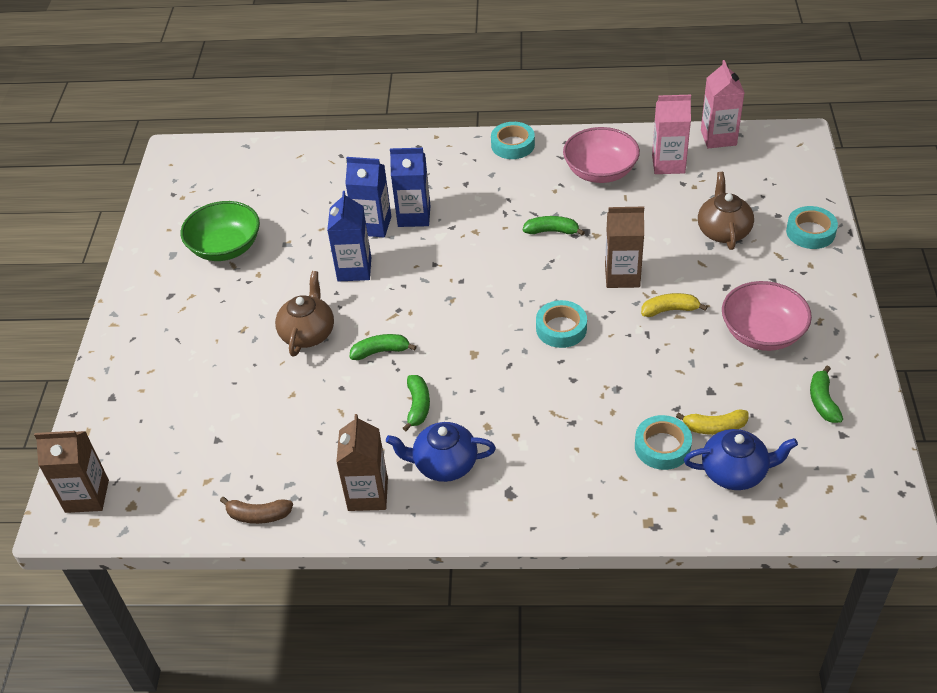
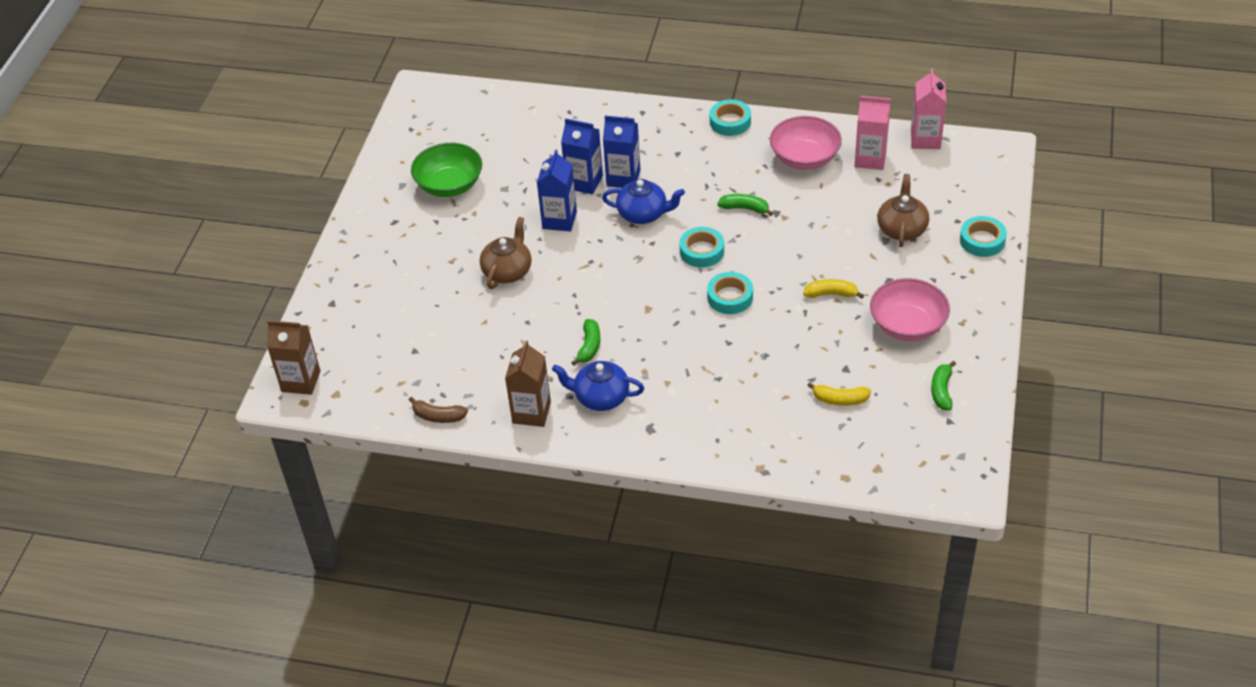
camera: 10 degrees right, 0 degrees up
green banana [350,334,417,360] -> none
brown carton [605,207,644,288] -> none
turquoise tape [635,415,692,470] -> turquoise tape moved to [680,227,724,267]
blue teapot [684,429,798,490] -> blue teapot moved to [602,179,685,224]

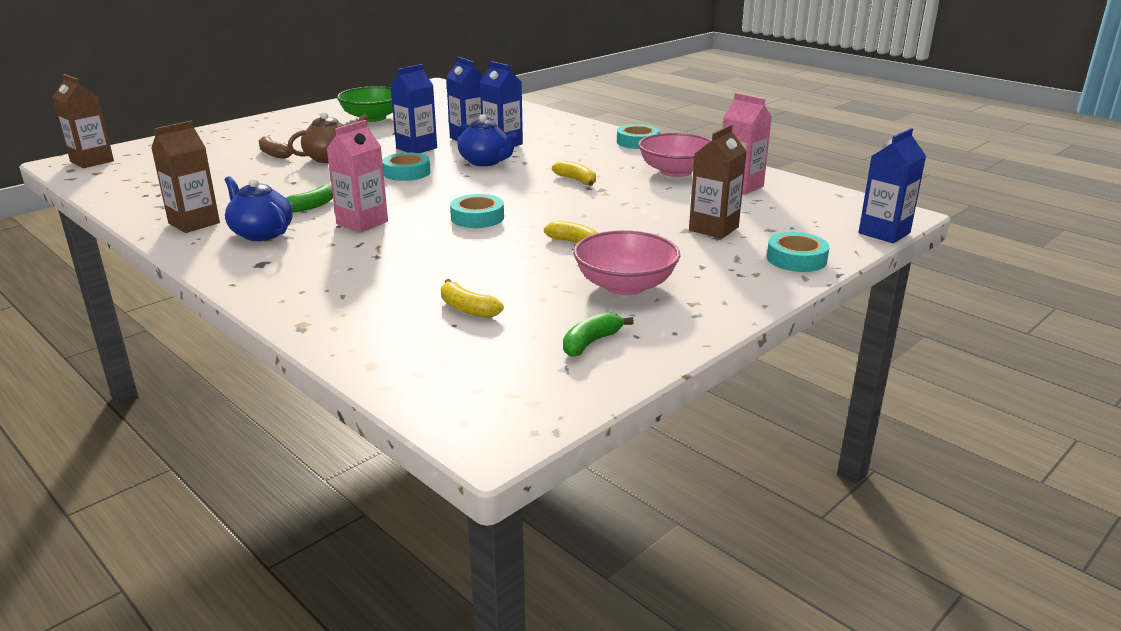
camera: 30 degrees right, 20 degrees down
brown banana [409,397,468,423] -> brown banana moved to [259,136,293,159]
turquoise tape [680,227,724,267] -> turquoise tape moved to [382,153,430,181]
green banana [717,194,773,216] -> yellow banana [552,160,596,186]
brown teapot [877,174,929,247] -> brown carton [689,124,747,239]
pink carton [911,69,946,149] -> pink carton moved to [326,120,388,232]
none -> blue carton [858,128,926,243]

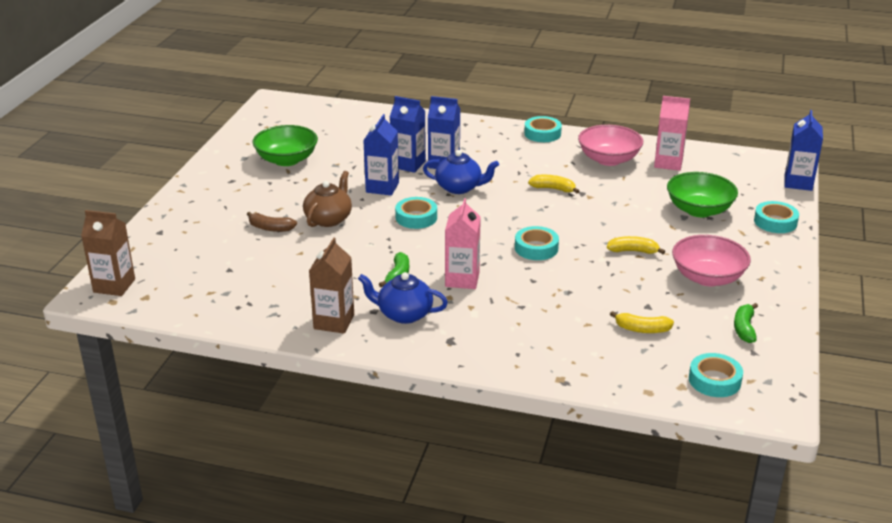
camera: 30 degrees left, 5 degrees up
brown carton [689,124,747,239] -> green bowl [667,172,738,217]
none -> turquoise tape [689,353,743,397]

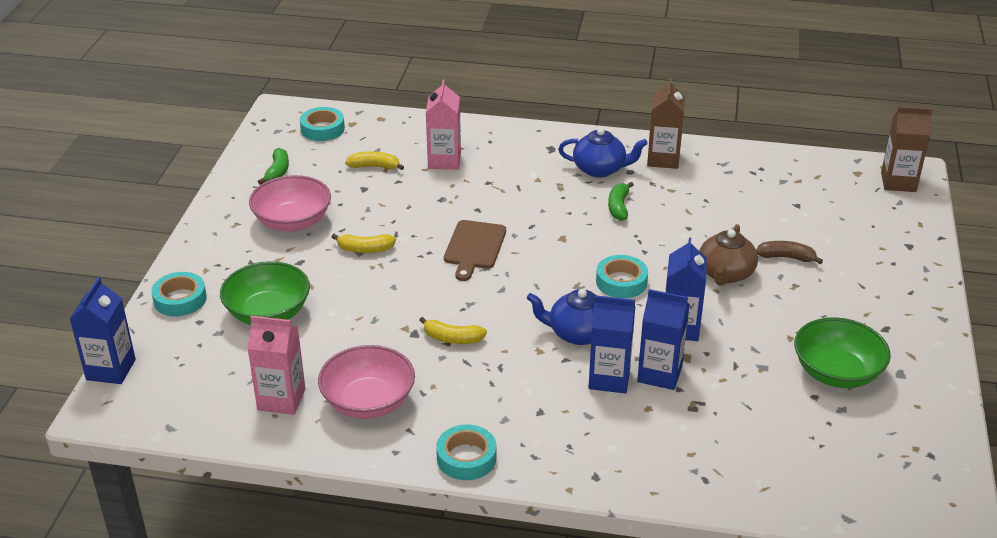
camera: 175 degrees right, 5 degrees up
pink carton [445,198,481,289] -> pink carton moved to [426,79,461,170]
turquoise tape [515,226,559,260] -> brown cutting board [444,220,506,281]

